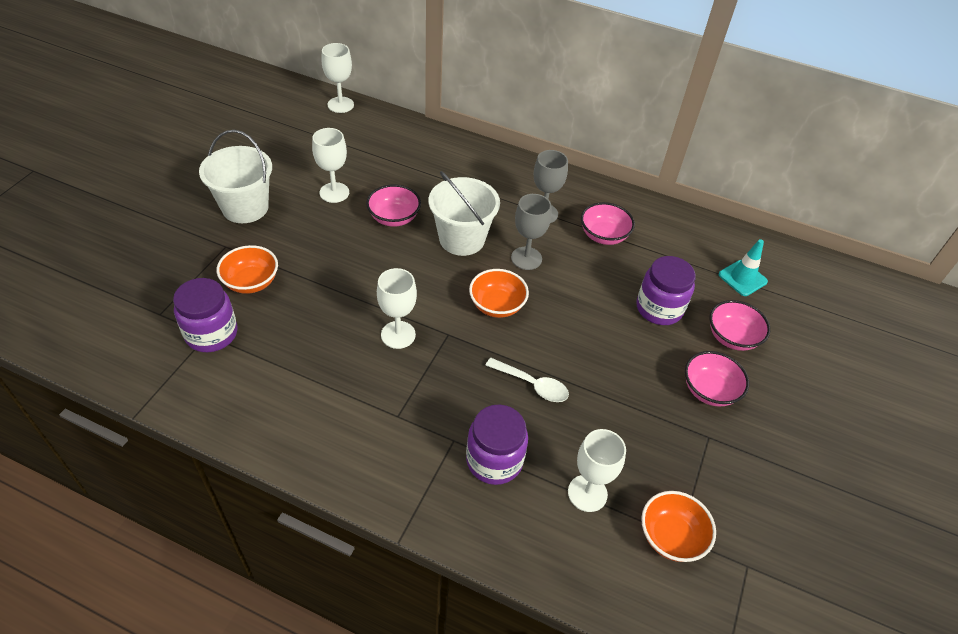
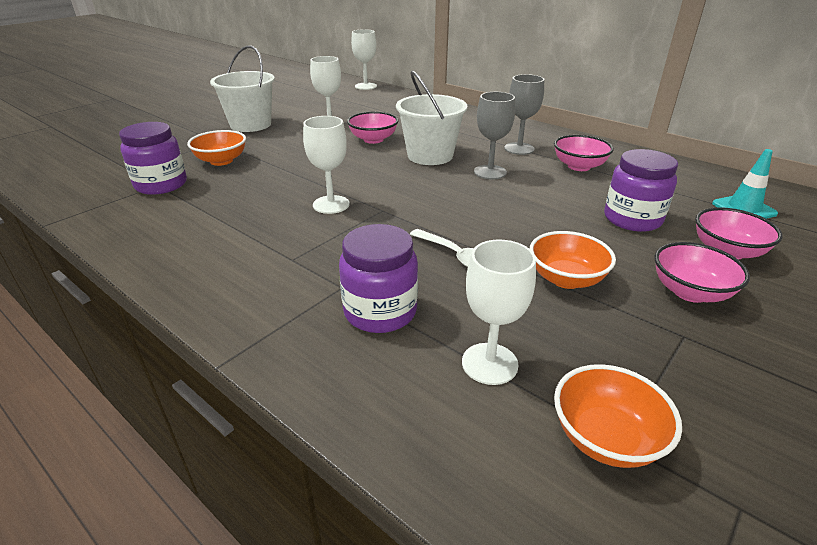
camera: 20 degrees right, 15 degrees down
orange bowl [469,269,529,318] -> orange bowl moved to [530,231,616,289]

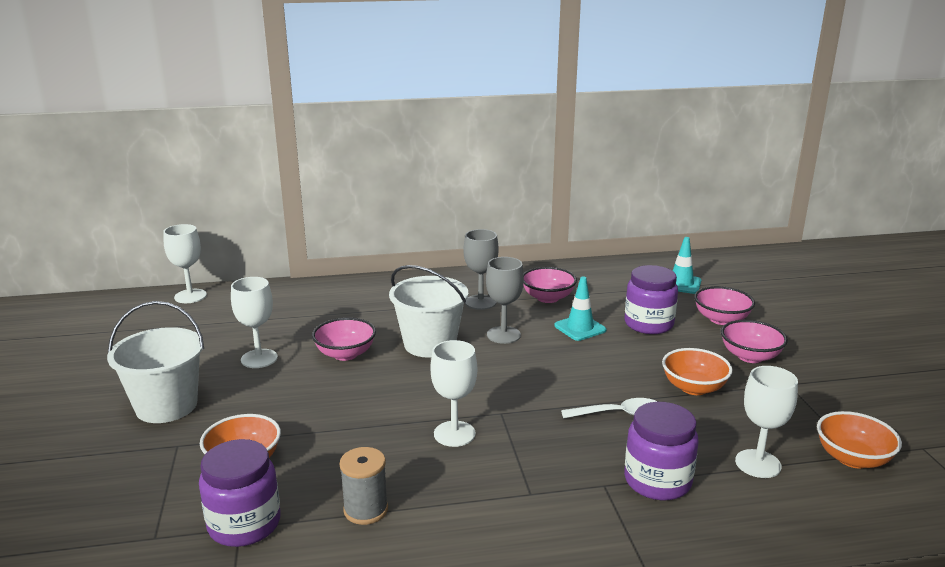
camera: 50 degrees left, 10 degrees down
none -> grey spool [339,447,388,525]
none -> turquoise traffic cone [554,276,607,341]

